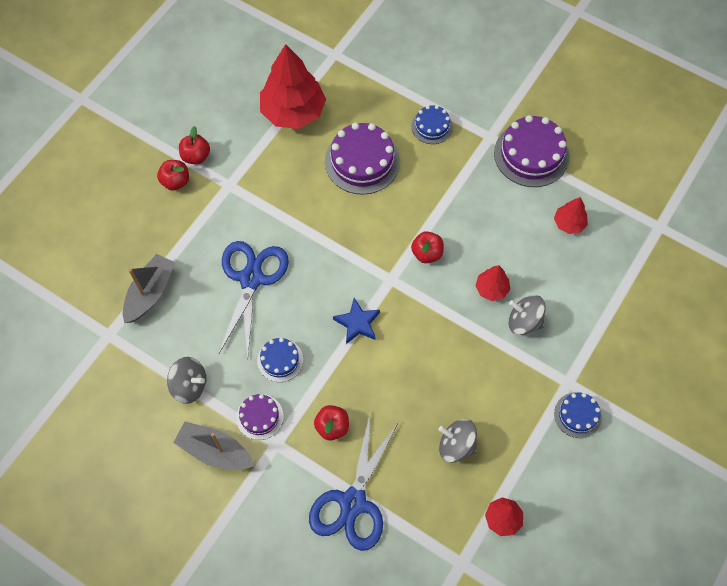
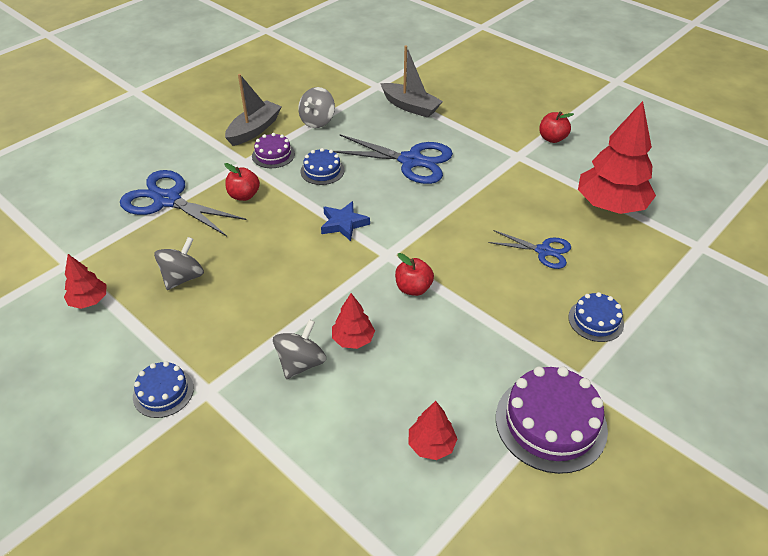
camera: 100 degrees right, 20 degrees down
red apple [157,160,189,191] -> none
purple cake [325,122,400,195] -> blue scissors [488,230,571,269]

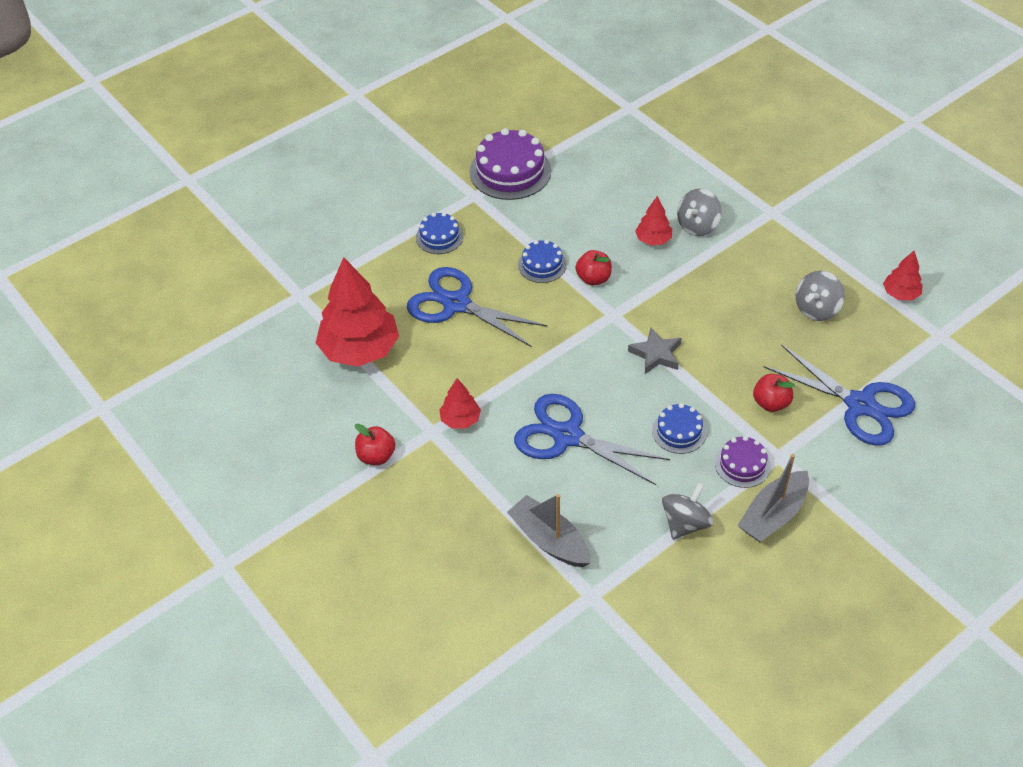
camera: 170 degrees left, 5 degrees up
blue cake [133,361,194,418] -> blue cake moved to [518,240,567,283]
blue star [321,201,370,241] -> grey star [628,328,682,374]
red tree [408,401,458,460] -> red tree moved to [439,378,481,429]
blue scissors [488,230,571,269] -> blue scissors [407,267,548,347], size x1.72

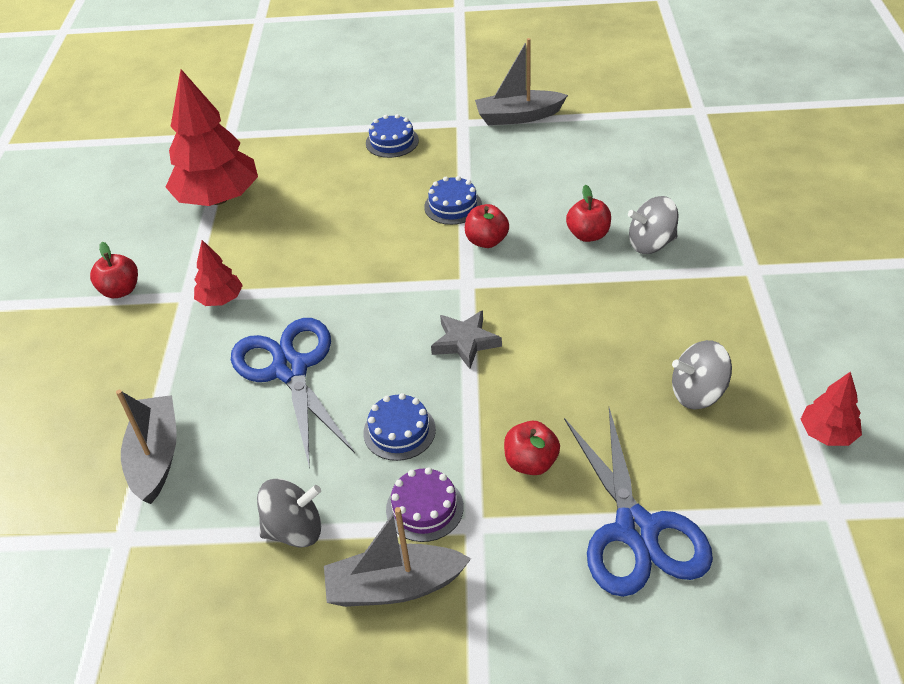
camera: 40 degrees right, 5 degrees down
blue scissors [407,267,548,347] -> none
purple cake [470,128,551,200] -> grey boat [475,38,568,125]
red tree [635,196,672,245] -> red apple [566,185,611,242]

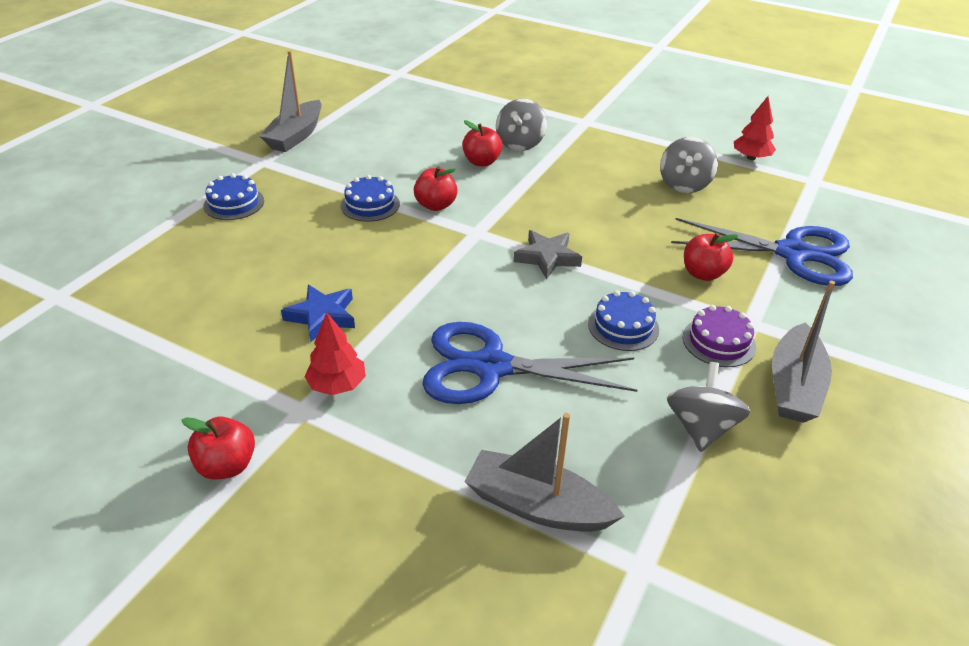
camera: 65 degrees left, 5 degrees down
red tree [166,69,258,206] -> none
none -> blue star [281,285,355,342]

